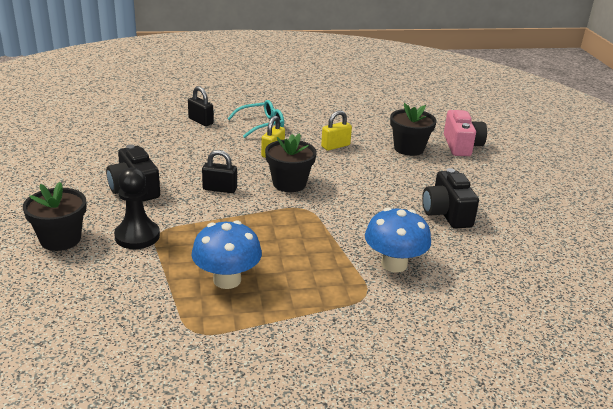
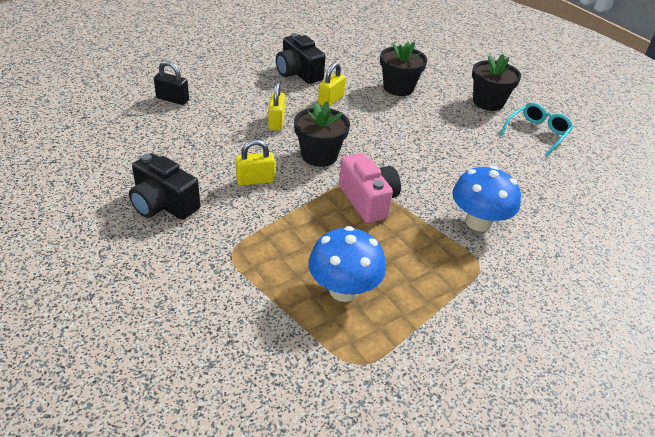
camera: 25 degrees left, 10 degrees up
black flower pot [22,182,87,251] -> black flower pot moved to [472,54,521,111]
black pawn [114,167,160,249] -> none
black padlock [202,150,237,193] -> yellow padlock [235,140,275,186]
turquoise glasses [227,100,284,138] -> turquoise glasses moved to [500,103,573,157]
black camera [422,168,479,229] -> black camera moved to [276,33,326,84]
pink camera [444,110,487,156] -> pink camera moved to [339,153,401,223]

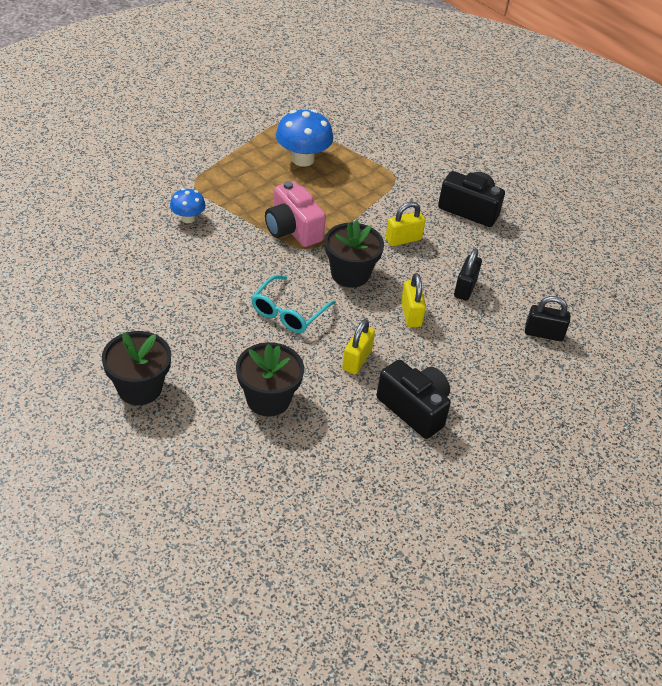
camera: 170 degrees right, 5 degrees up
blue mushroom [452,166,521,232] -> blue mushroom [170,188,206,223], size x0.57
turquoise glasses [500,103,573,157] -> turquoise glasses moved to [251,275,336,333]
none -> black padlock [454,248,482,301]

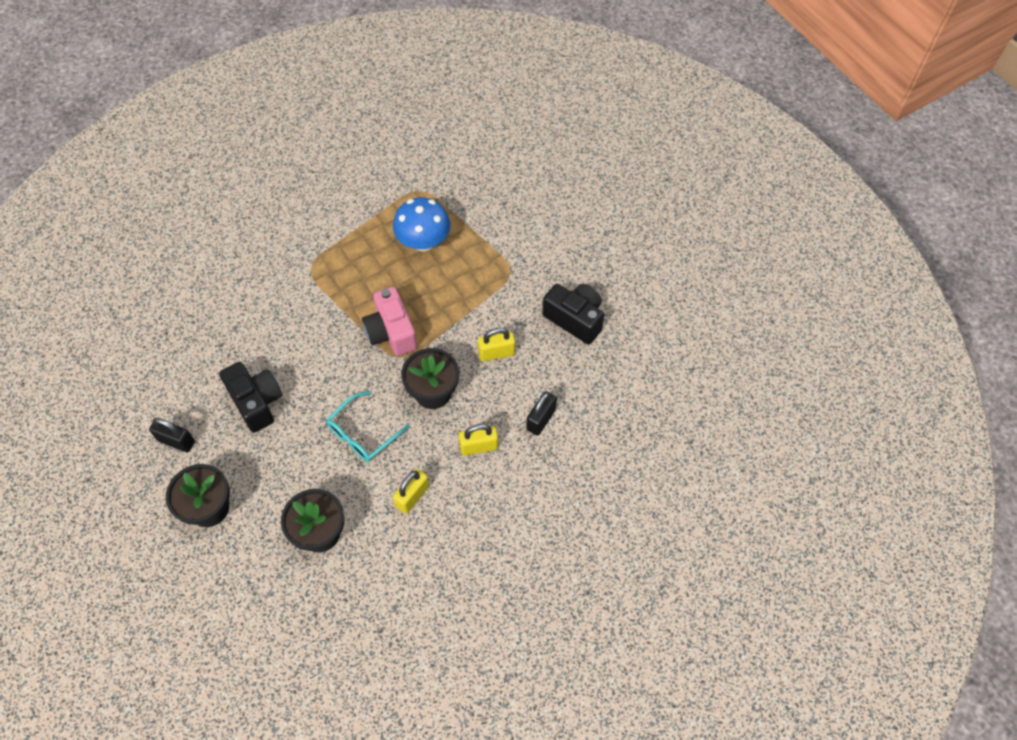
camera: 15 degrees right, 15 degrees up
blue mushroom [170,188,206,223] -> none
black camera [377,360,451,439] -> black camera moved to [219,362,283,433]
yellow padlock [401,273,426,327] -> yellow padlock turned 75 degrees clockwise [459,424,498,456]
black padlock [525,296,570,341] -> black padlock moved to [149,418,195,452]

